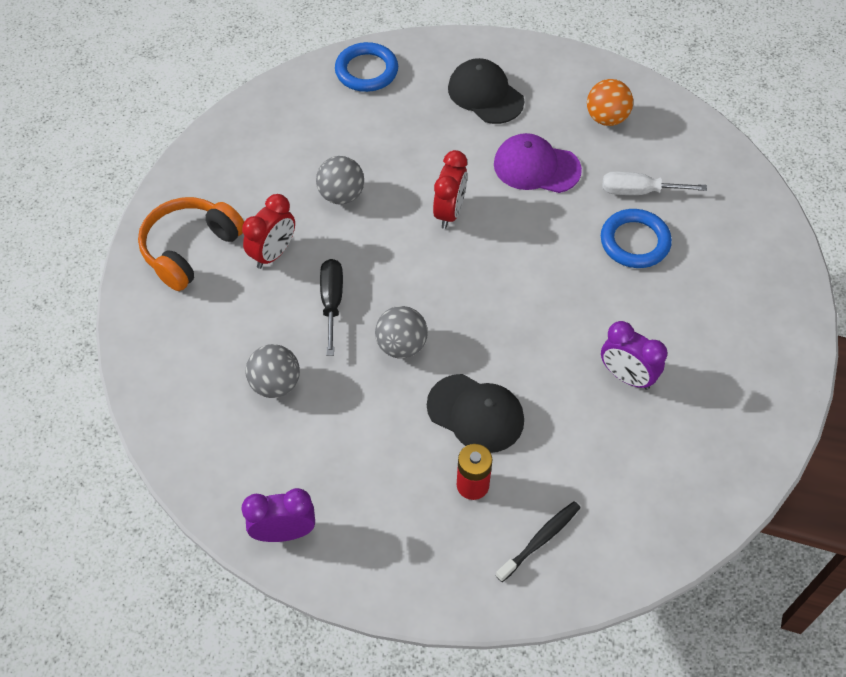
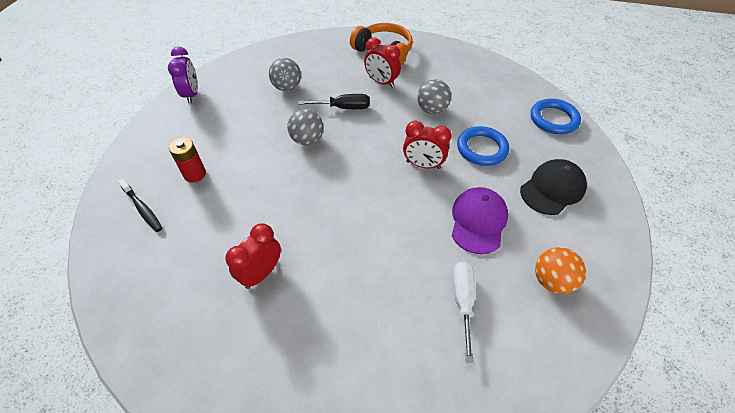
camera: 90 degrees right, 5 degrees down
black cap [427,374,524,453] -> none
blue ring [601,209,672,268] -> blue ring moved to [457,126,509,166]
purple clock [601,321,667,390] -> red clock [225,223,281,289]

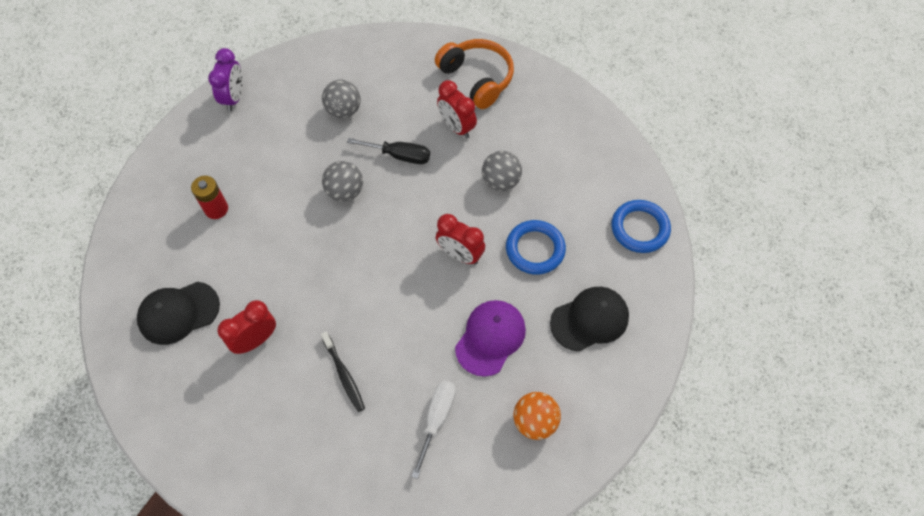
camera: 15 degrees right, 10 degrees up
black toothbrush [118,179,162,232] -> black toothbrush moved to [321,331,365,412]
none -> black cap [137,282,220,345]

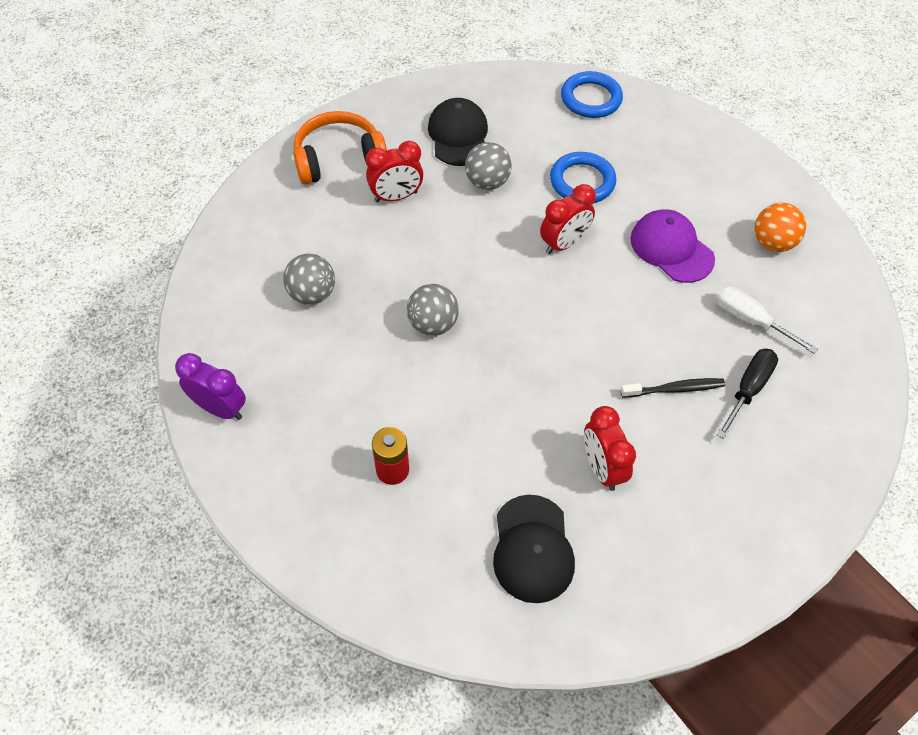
camera: 70 degrees left, 5 degrees down
black screwdriver [347,138,430,164] -> black screwdriver moved to [717,349,778,439]
black cap [550,287,629,352] -> black cap moved to [428,98,488,166]

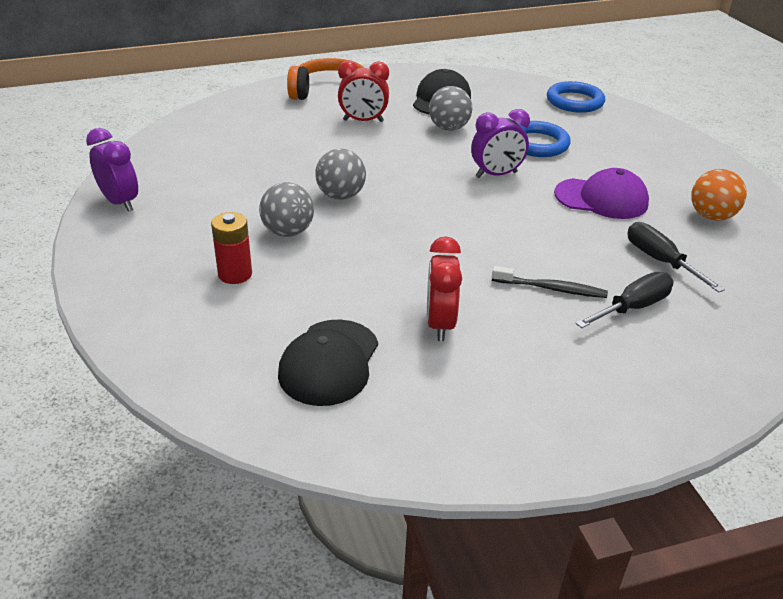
camera: 20 degrees right, 20 degrees down
grey ball [283,254,335,305] -> grey ball moved to [259,182,314,237]
red clock [540,184,596,254] -> purple clock [471,109,530,178]
purple cap [630,209,715,283] -> purple cap turned 120 degrees clockwise [554,168,649,219]
white screwdriver [715,286,818,354] -> black screwdriver [627,222,725,293]

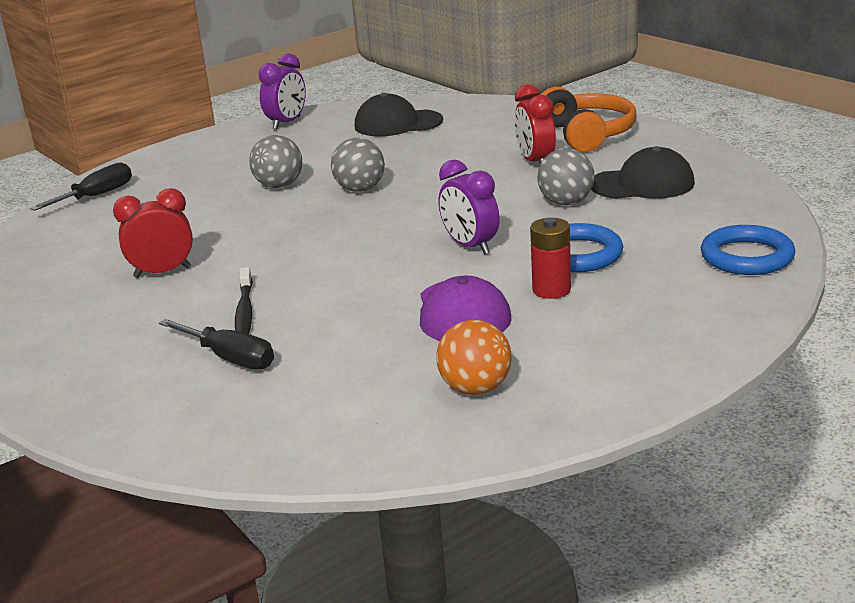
camera: 75 degrees right, 10 degrees down
red battery [211,212,252,284] -> red battery moved to [530,218,571,299]
black cap [278,320,378,406] -> black cap moved to [354,93,443,137]
black screwdriver [627,222,725,293] -> black screwdriver moved to [30,163,132,211]

